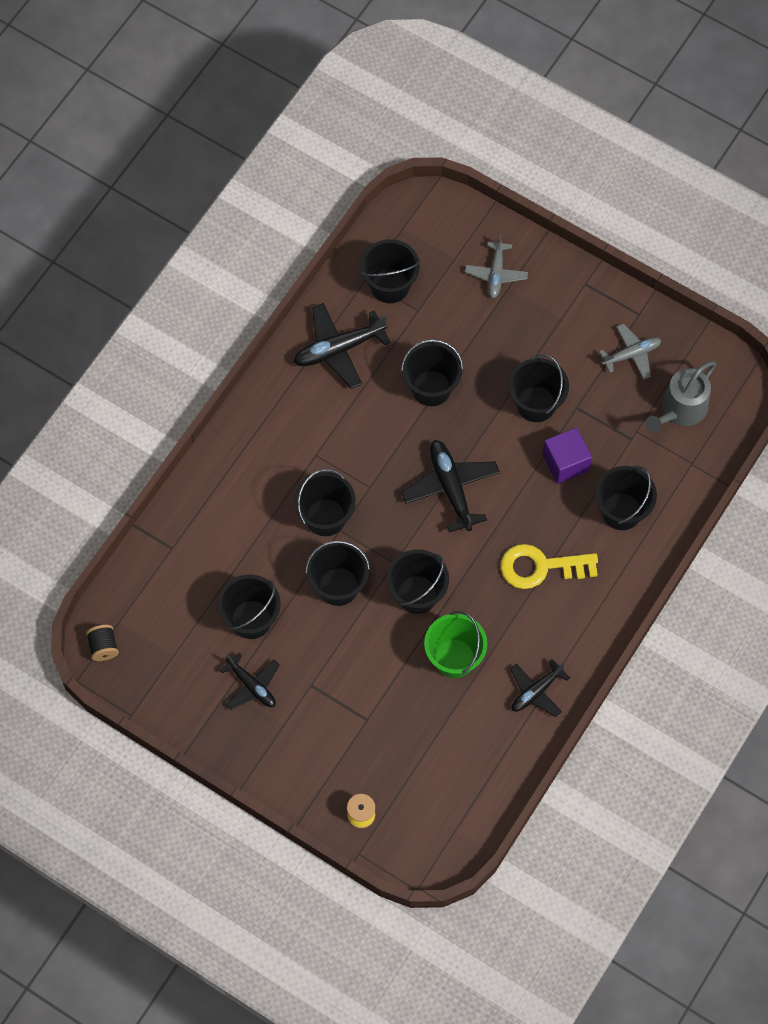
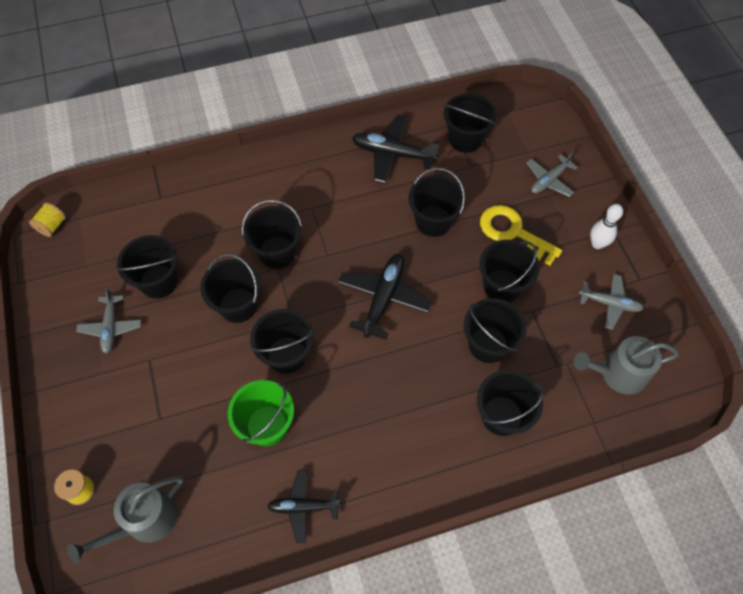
camera: 40 degrees right, 5 degrees down
black spool [86,625,119,661] -> yellow spool [29,202,66,237]
black plane [220,652,280,710] -> grey plane [76,288,141,353]
yellow key [500,544,598,589] -> yellow key moved to [480,205,562,266]
purple cube [543,427,592,484] -> black bucket [464,298,527,363]
none -> grey watering can [67,476,183,564]
none -> white bowling pin [590,204,623,249]

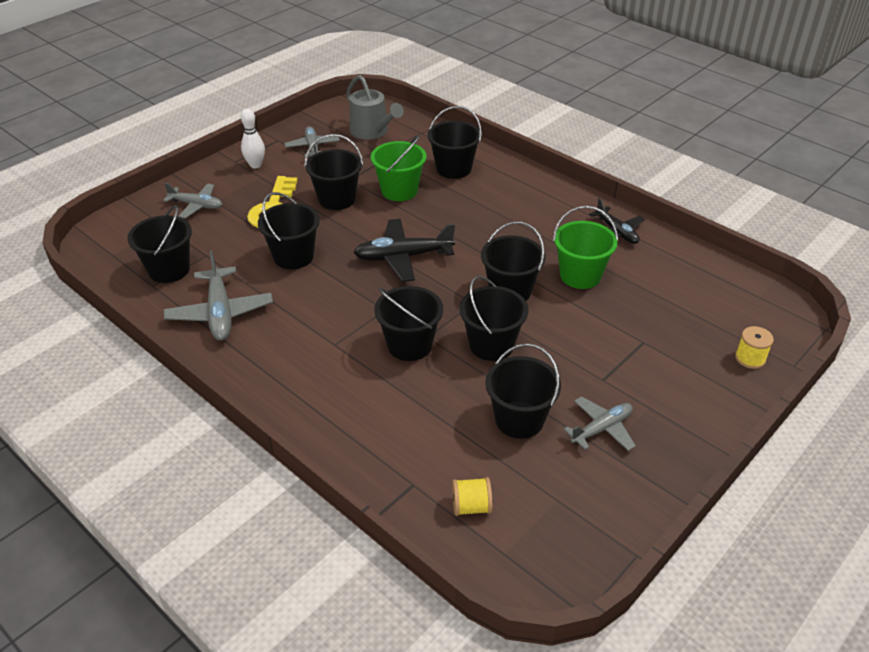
camera: 120 degrees left, 20 degrees down
yellow spool [29,202,66,237] -> yellow spool moved to [452,477,492,516]
grey watering can [67,476,183,564] -> none
black plane [352,115,439,183] -> grey plane [164,250,273,341]
black bucket [464,298,527,363] -> green bucket [371,135,427,201]

